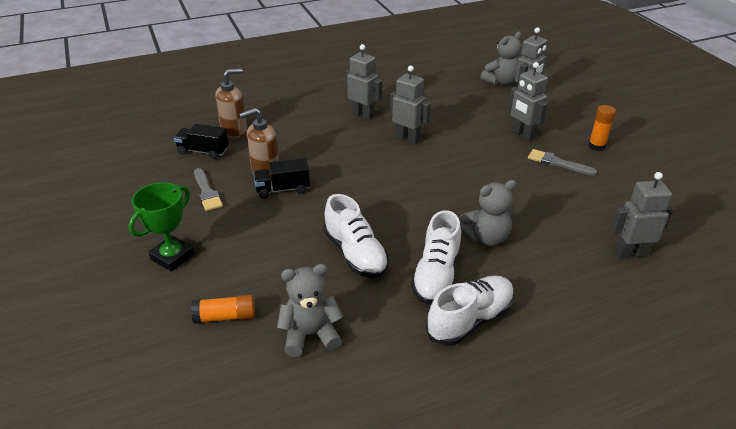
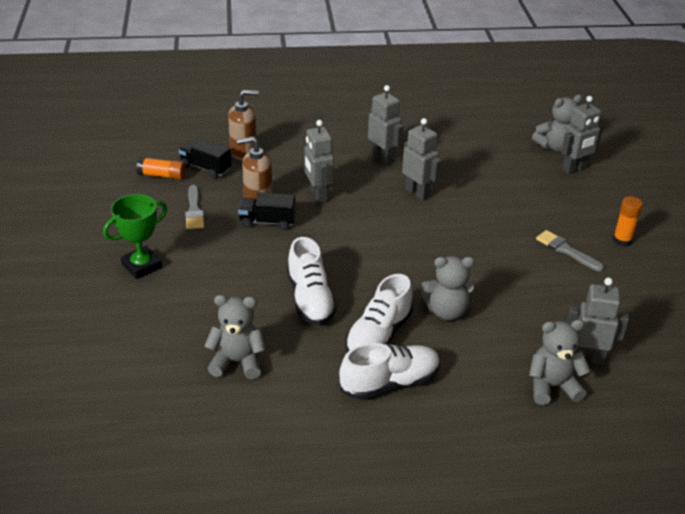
camera: 15 degrees right, 0 degrees up
orange glue stick [191,295,255,324] -> orange glue stick moved to [136,157,186,180]
grey robot [508,62,548,141] -> grey robot moved to [304,120,334,203]
none -> grey teddy bear [529,319,591,405]

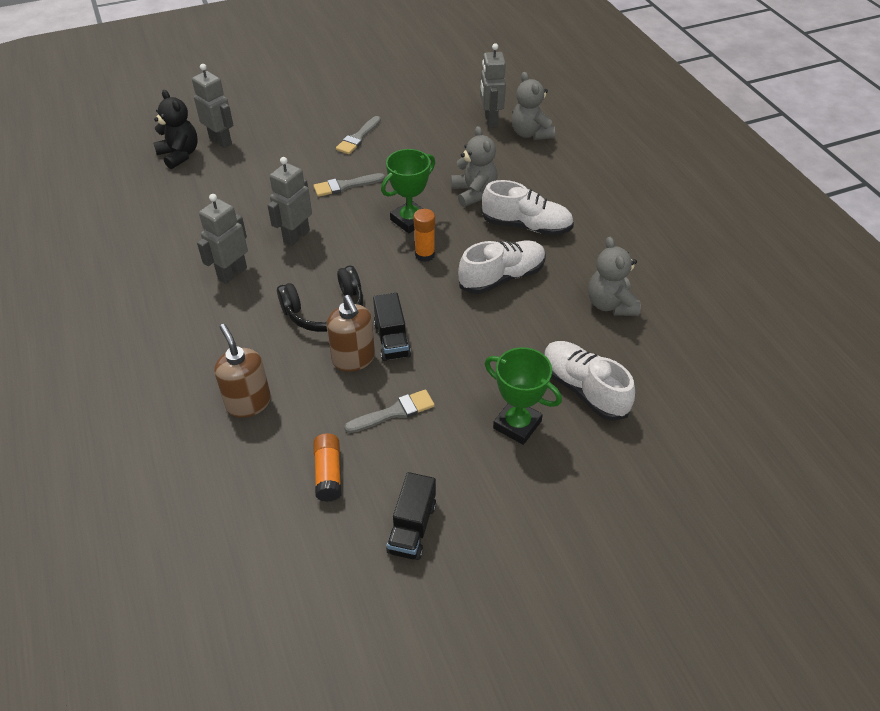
camera: 105 degrees left, 10 degrees up
black truck [179,139,231,178] -> black truck moved to [386,472,436,560]
grey robot [304,120,334,203] -> black headphones [277,265,363,332]
white shoe [339,343,440,400] -> white shoe moved to [544,341,635,421]
grey teddy bear [532,95,583,152] -> black teddy bear [153,90,198,169]
orange glue stick [613,196,643,247] -> orange glue stick moved to [413,209,435,262]
none -> grey brush [313,173,385,197]
none -> green trophy [381,149,435,233]

